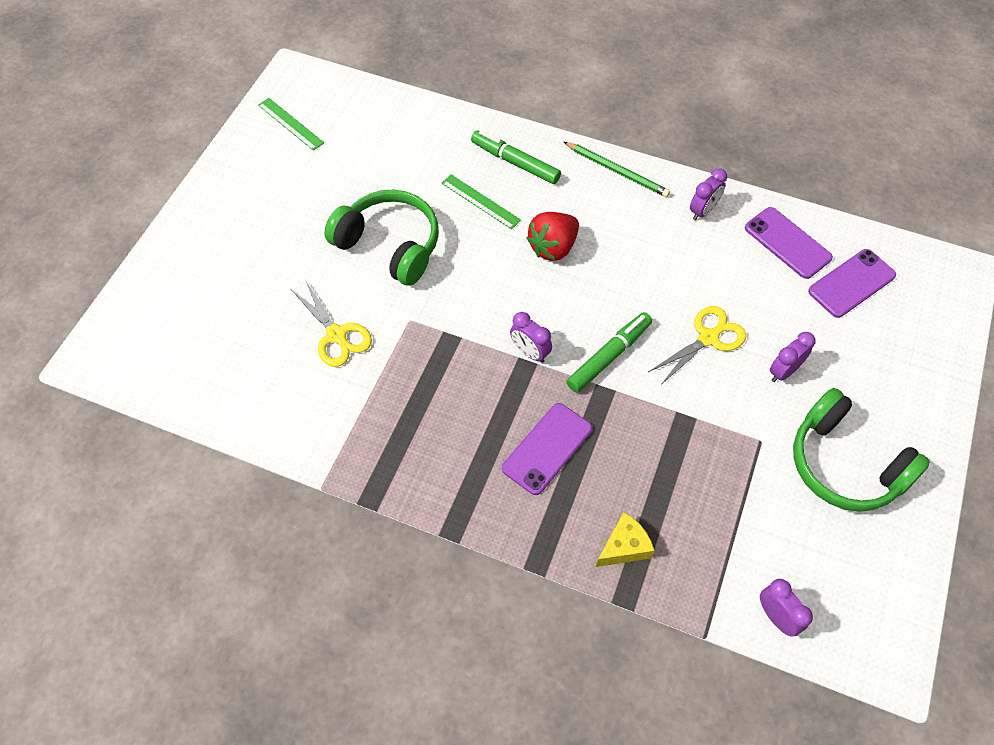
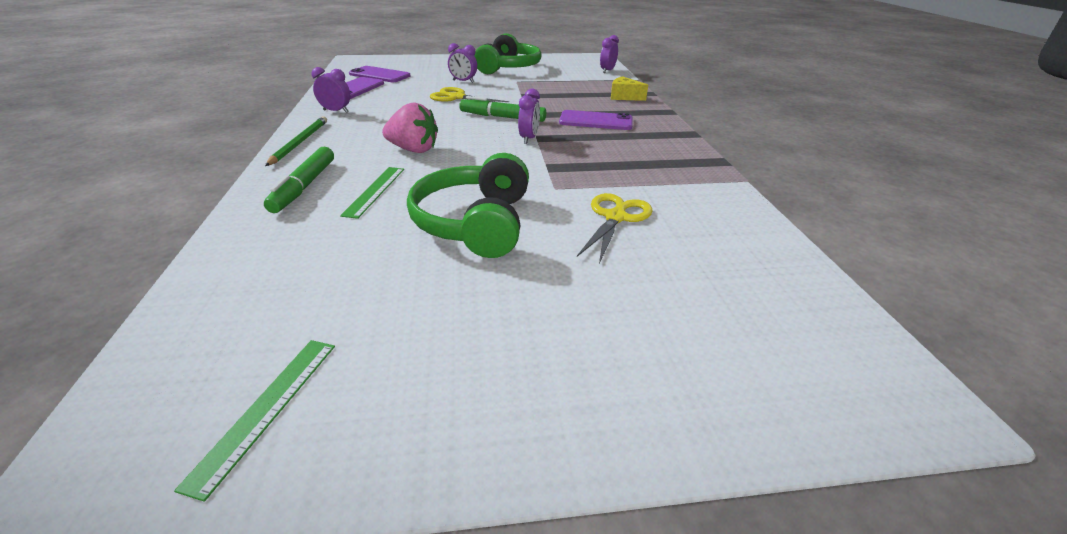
camera: 120 degrees left, 25 degrees down
red strawberry [527,212,579,261] -> pink strawberry [382,102,438,153]

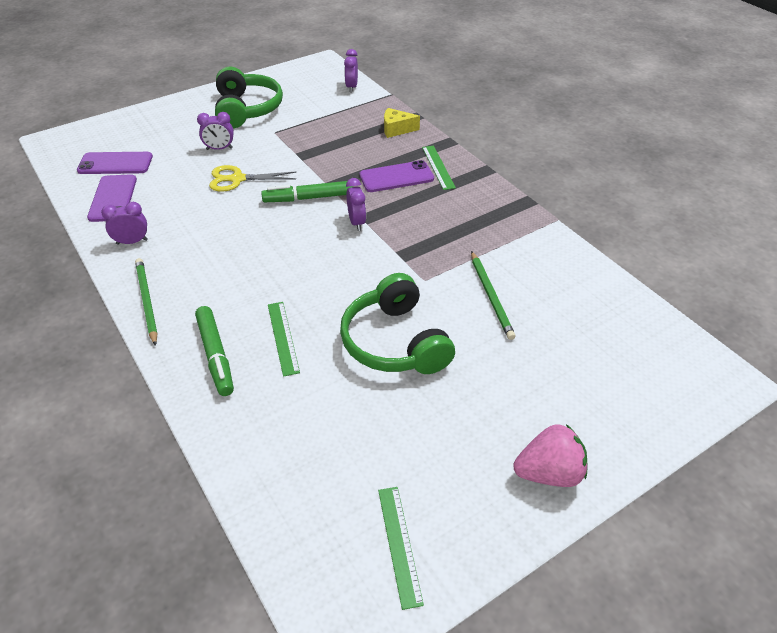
camera: 25 degrees left, 10 degrees up
pink strawberry [382,102,438,153] -> pink strawberry moved to [513,424,587,487]
yellow scissors [577,193,653,263] -> green pencil [471,251,516,340]
none -> green ruler [422,146,456,190]

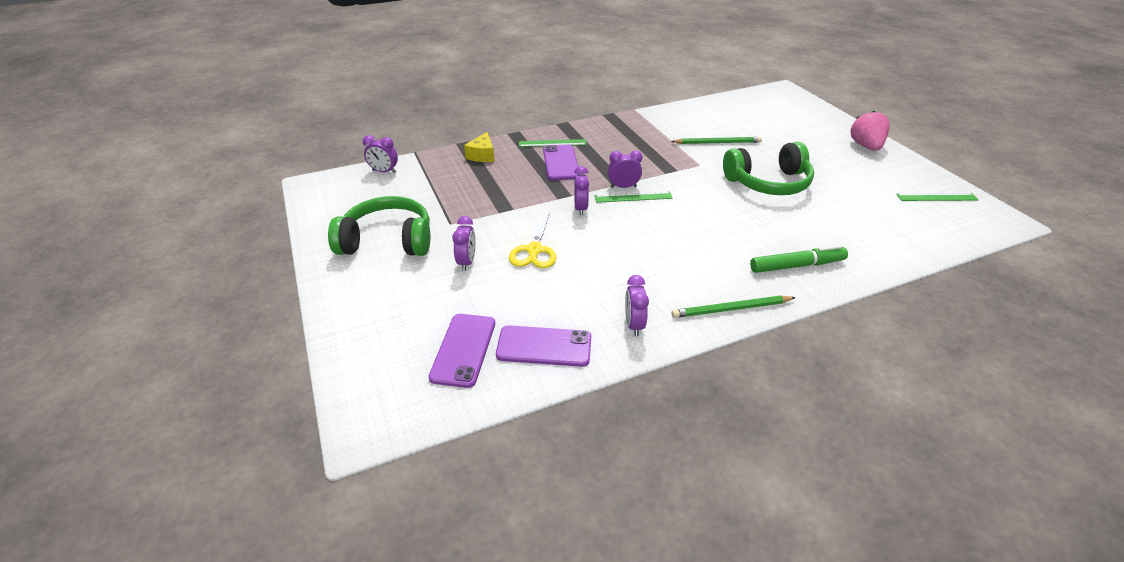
camera: 80 degrees left, 5 degrees down
green marker [261,181,353,202] -> purple clock [574,166,589,216]
green ruler [268,302,300,377] -> green ruler moved to [595,191,672,203]

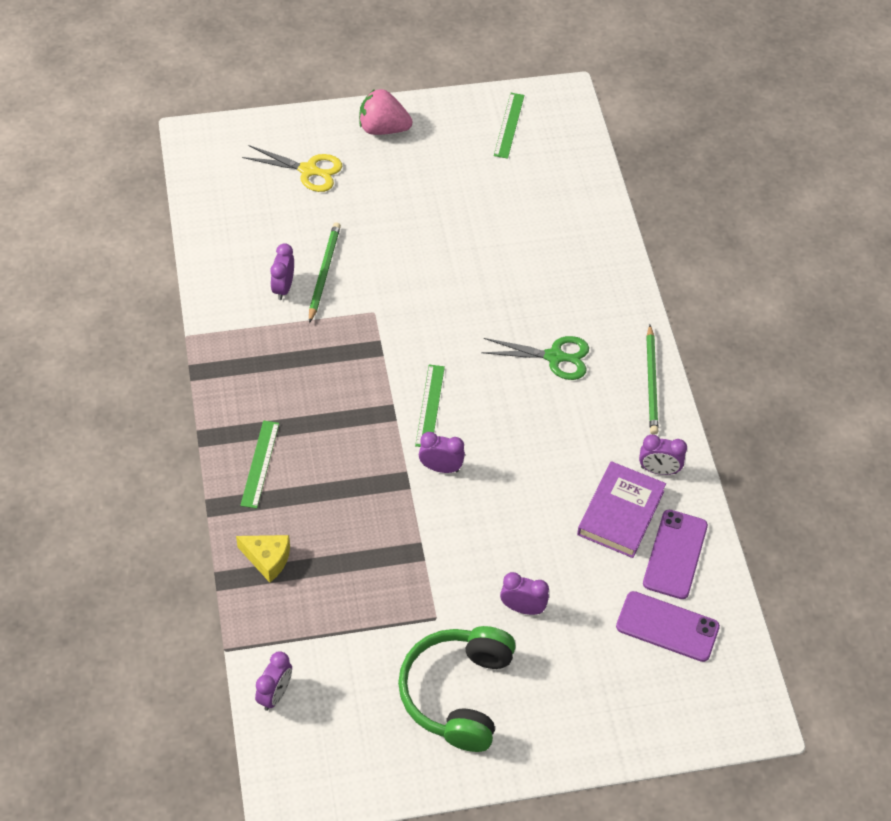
camera: 80 degrees left, 15 degrees up
yellow scissors [509,212,556,268] -> yellow scissors moved to [242,145,342,192]
purple phone [543,145,580,180] -> none
purple clock [608,150,642,188] -> purple clock moved to [270,243,294,300]
green headphones [723,142,814,195] -> none
green marker [750,245,848,273] -> none
none -> green scissors [481,336,589,380]
none -> purple book [577,461,666,558]

